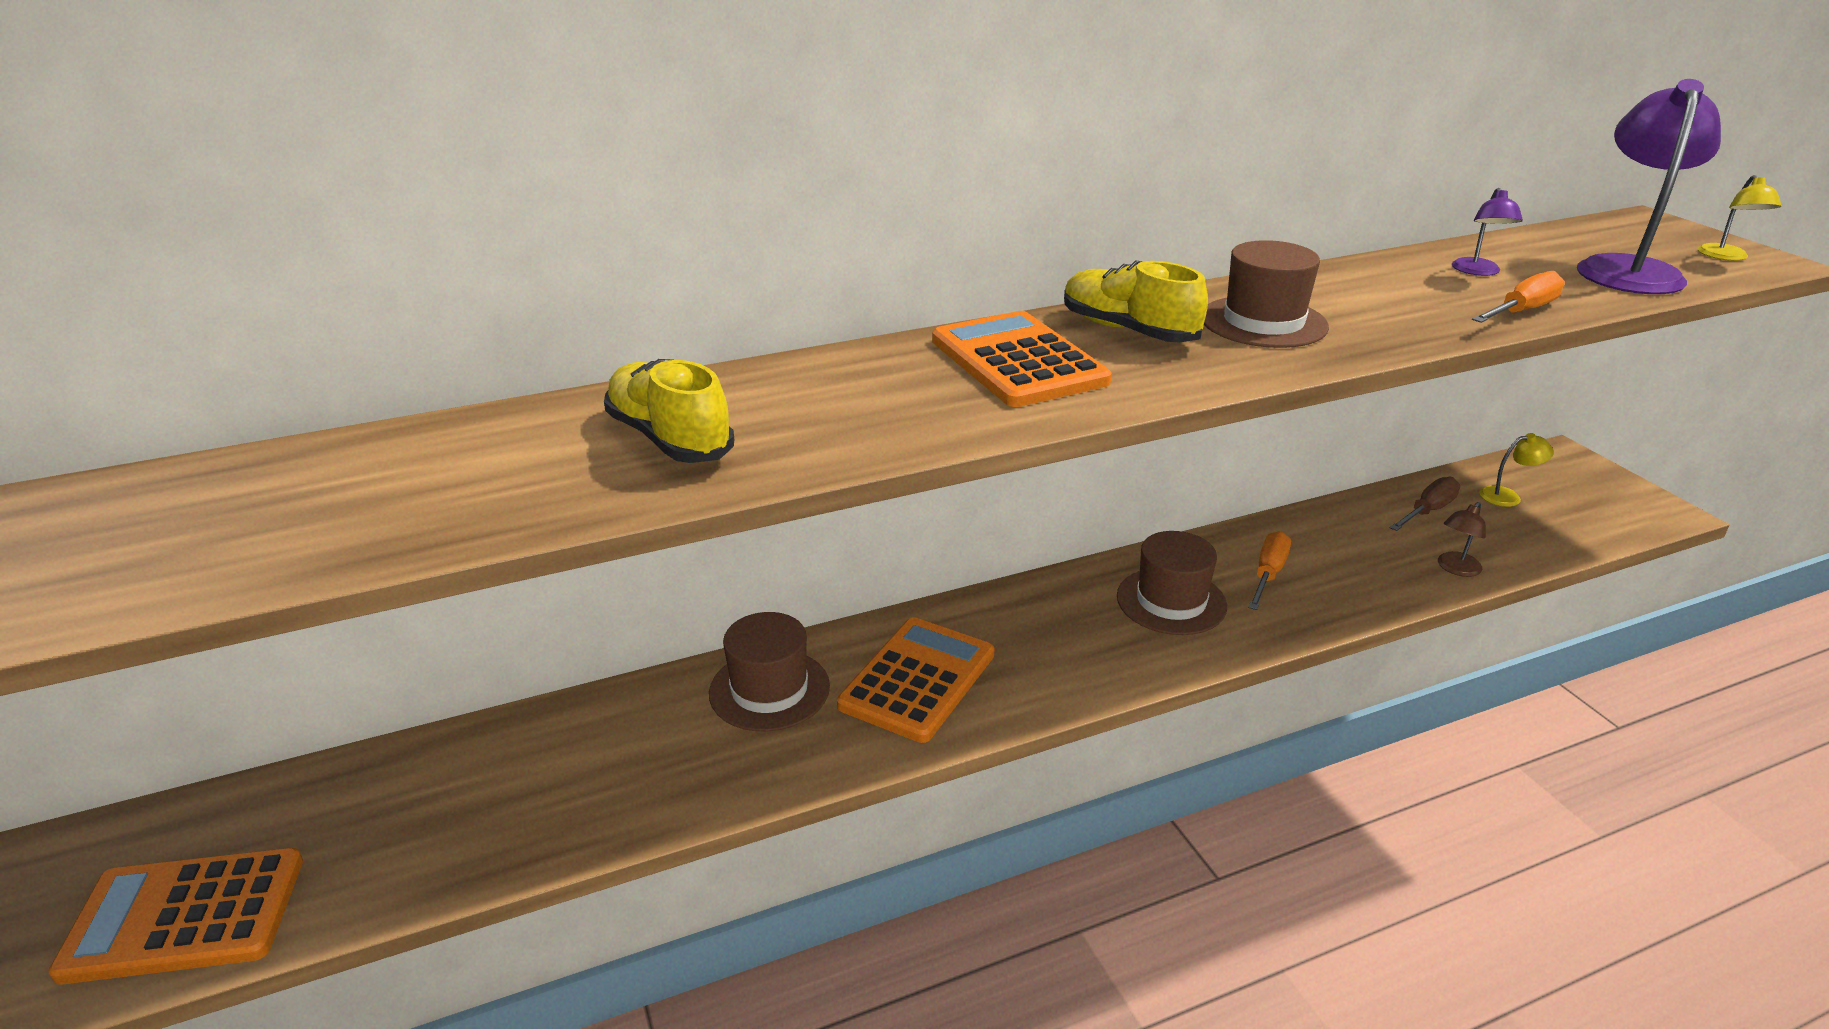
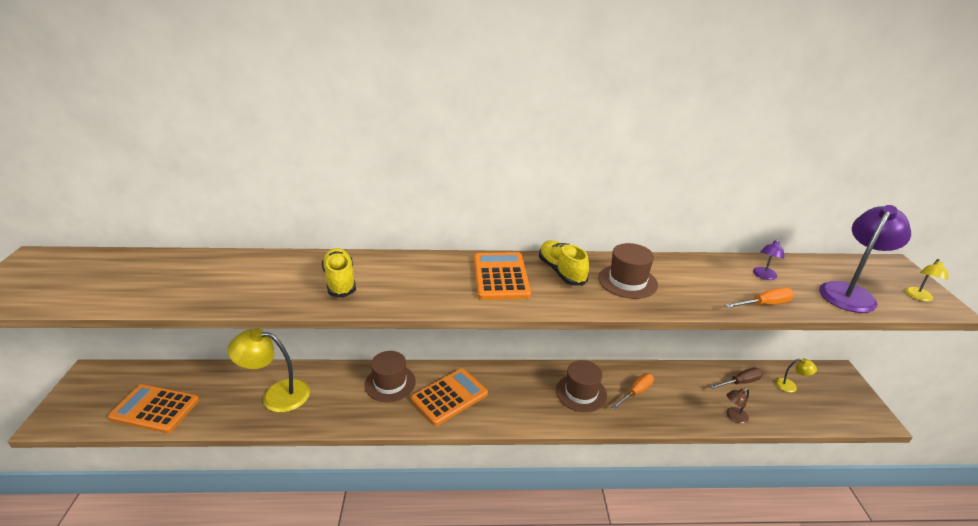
camera: 20 degrees right, 0 degrees up
none -> yellow lamp [227,328,310,413]

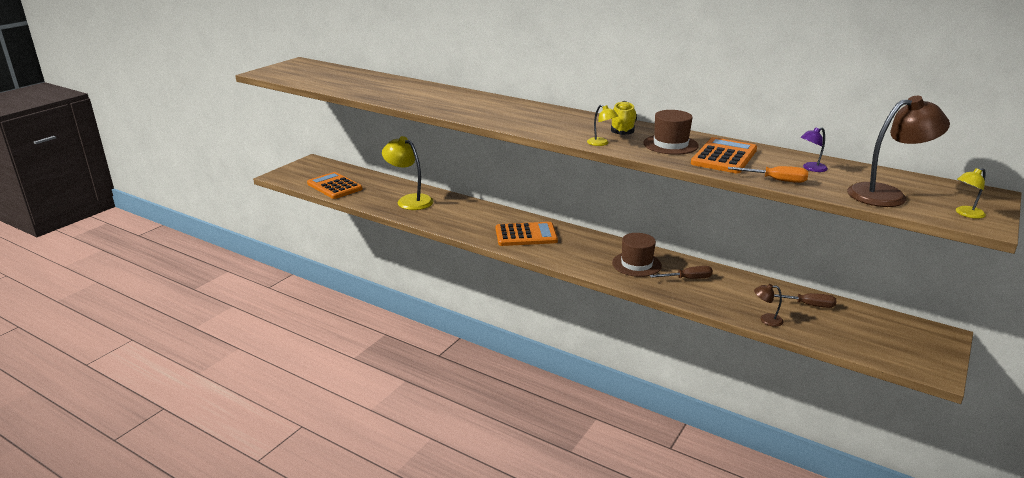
camera: 35 degrees right, 5 degrees down
yellow shoe [322,248,356,298] -> none
brown hat [365,351,416,402] -> none
orange calculator [474,252,531,300] -> orange calculator moved to [691,137,757,173]
orange screwdriver [612,373,654,409] -> brown screwdriver [650,266,713,279]
yellow lamp [775,358,817,393] -> yellow lamp moved to [587,105,618,146]
purple lamp [819,205,911,313] -> brown lamp [847,96,950,207]

